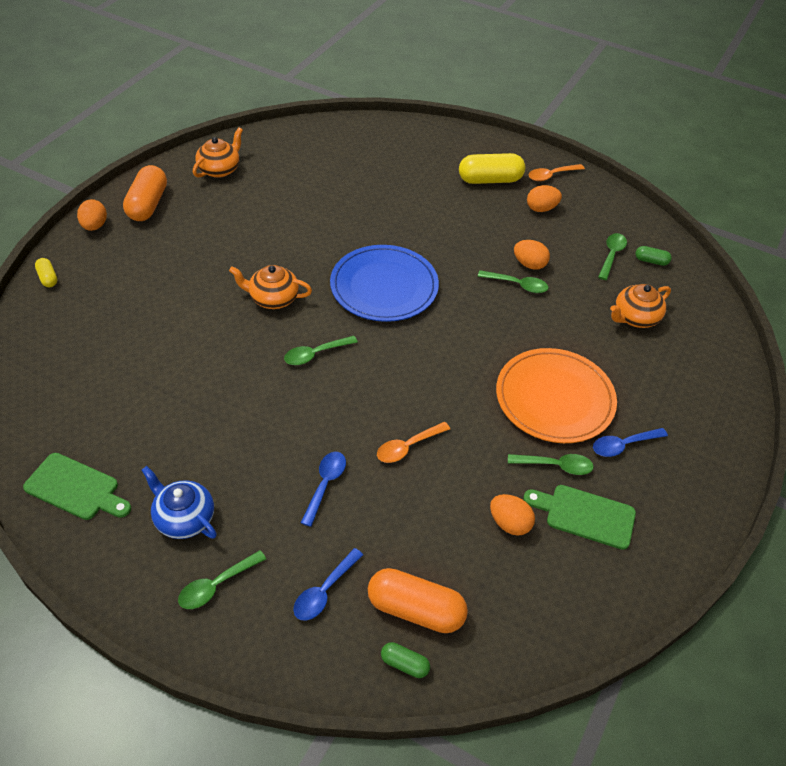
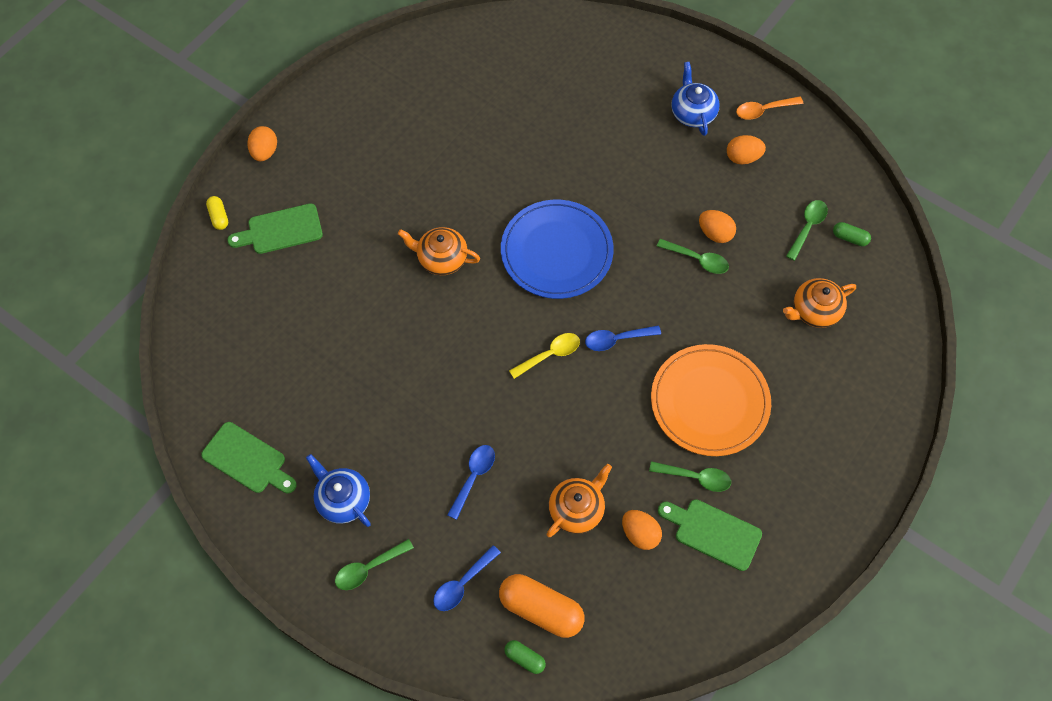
camera: 10 degrees right, 15 degrees up
orange capsule [123,165,167,221] -> none
orange teapot [193,127,243,178] -> orange teapot moved to [546,464,612,537]
green spoon [284,336,358,365] -> none
orange spoon [377,422,450,463] -> none
yellow capsule [459,153,525,184] -> blue teapot [671,62,720,136]
blue spoon [593,428,668,457] -> blue spoon moved to [585,325,661,351]
none -> green cutting board [227,203,323,254]
none -> yellow spoon [509,333,580,379]

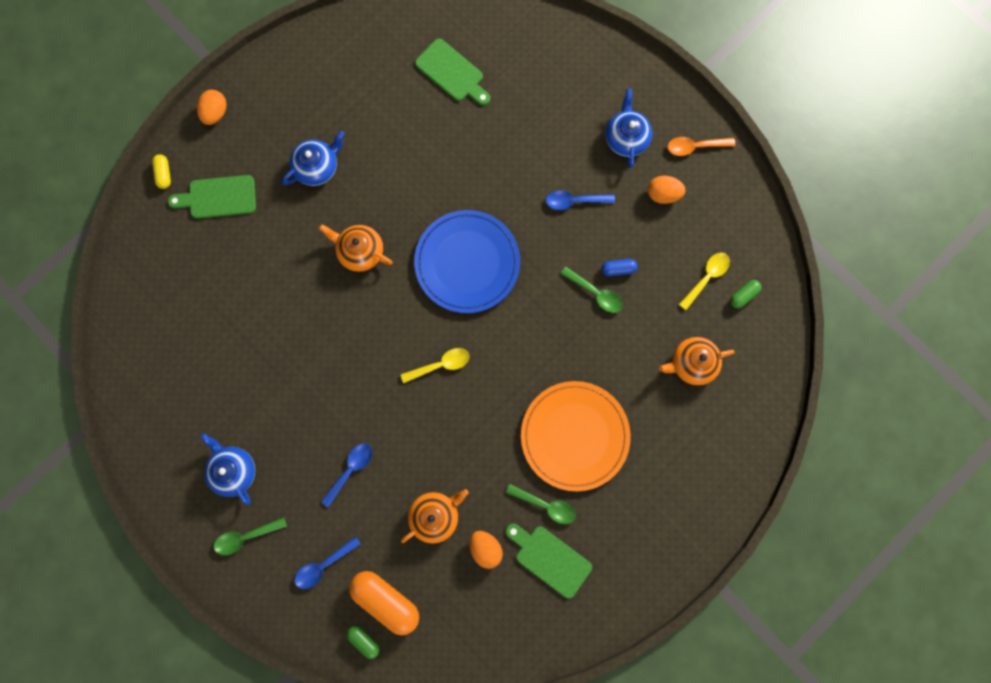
camera: 10 degrees right, 15 degrees up
green cutting board [201,422,297,493] -> green cutting board moved to [415,39,490,106]
blue spoon [585,325,661,351] -> blue spoon moved to [546,190,615,210]
orange egg [699,210,736,243] -> blue capsule [602,259,638,276]
green spoon [786,200,828,261] -> yellow spoon [679,253,730,310]
green capsule [833,222,871,246] -> green capsule turned 75 degrees counterclockwise [730,280,762,309]
none -> blue teapot [282,131,345,186]

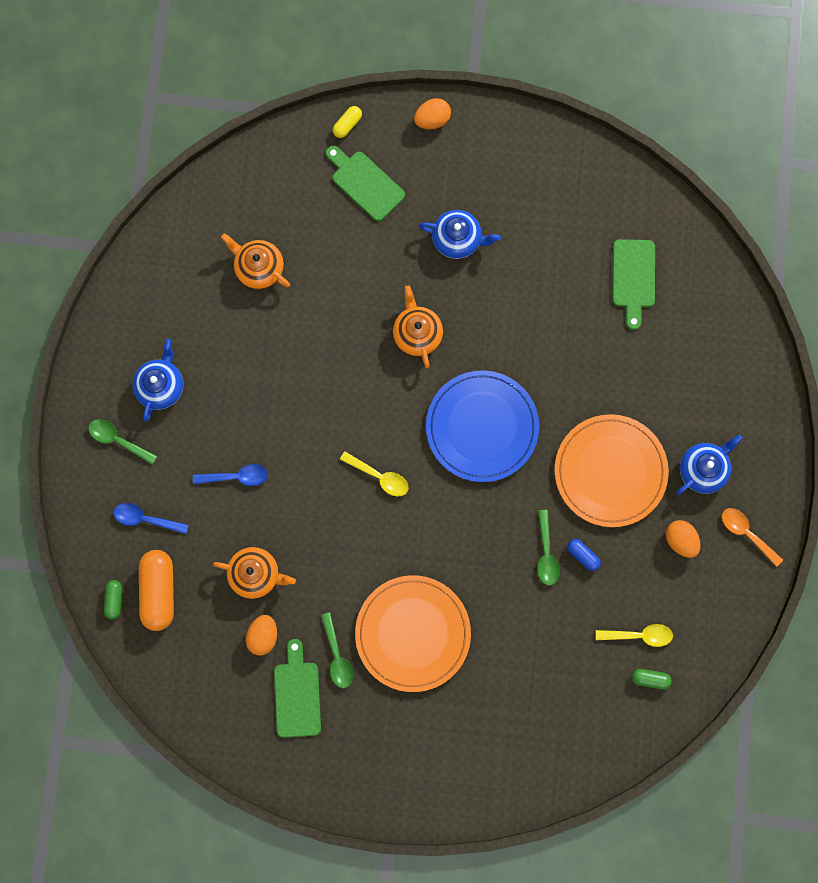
camera: 50 degrees right, 0 degrees up
blue spoon [546,190,615,210] -> orange plate [555,414,669,527]
orange teapot [659,337,735,386] -> orange teapot moved to [221,233,290,289]

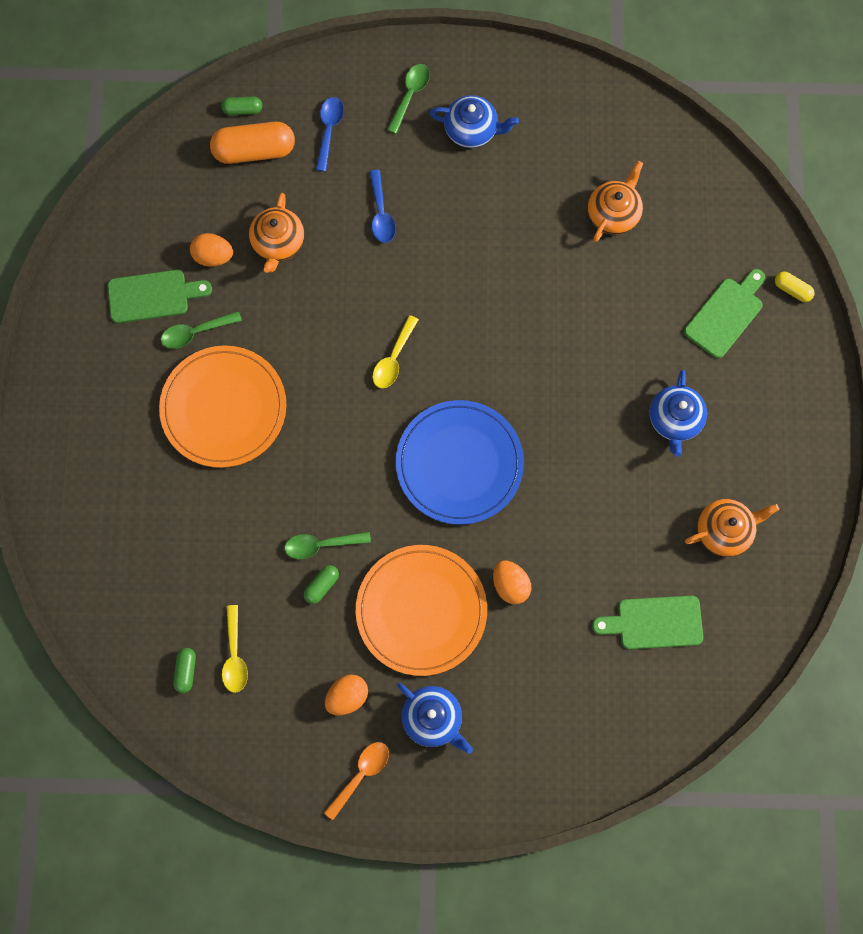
camera: 85 degrees right, 5 degrees down
orange teapot [393,285,443,368] -> orange teapot moved to [685,499,779,557]
orange egg [414,98,451,129] -> orange egg moved to [493,561,531,604]
blue capsule [567,539,601,571] -> green capsule [304,565,339,604]

